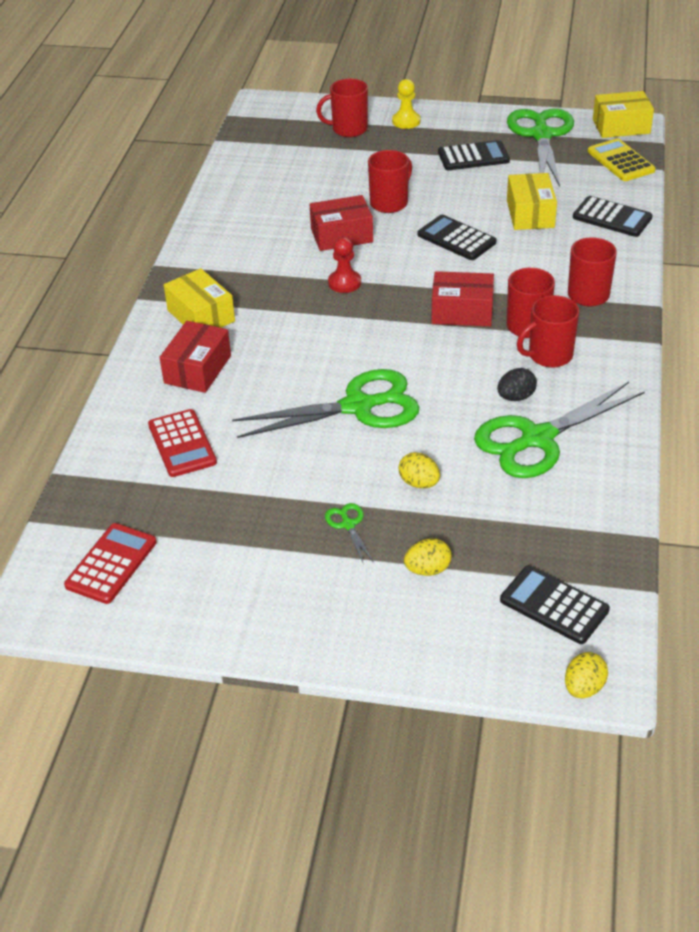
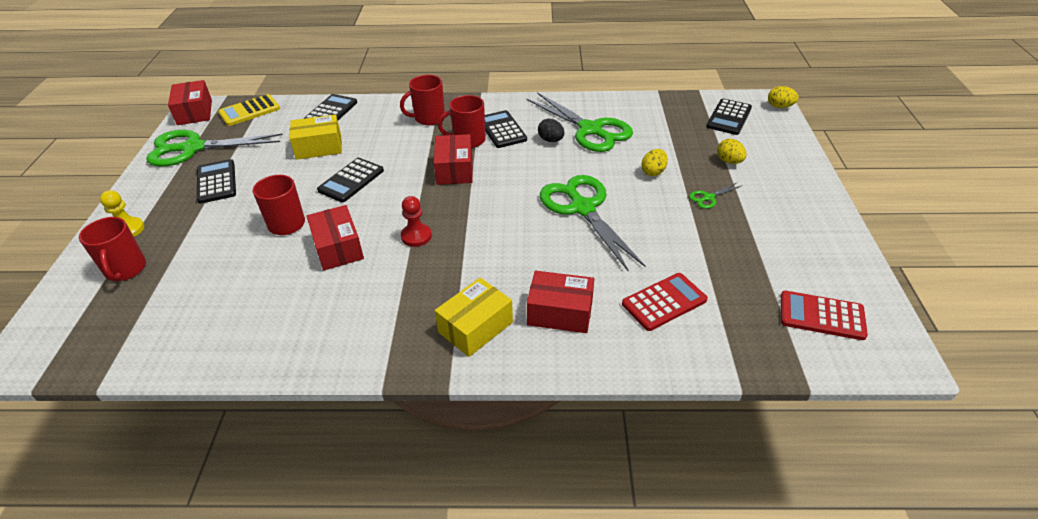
camera: 100 degrees left, 0 degrees up
red mug [517,295,579,368] -> black calculator [485,110,527,148]
yellow box [593,91,654,138] -> red box [168,80,212,125]

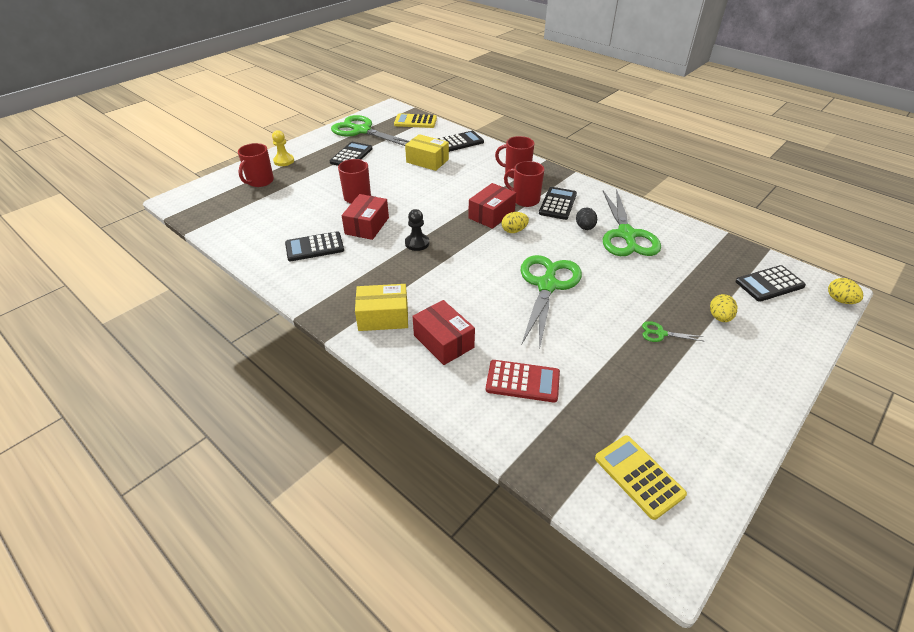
camera: 40 degrees right, 0 degrees up
red box [168,80,212,125] -> none
black calculator [317,158,384,202] -> black calculator moved to [285,231,344,261]
red pawn [401,196,432,247] -> black pawn [405,209,429,251]
yellow egg [641,149,668,176] -> yellow egg moved to [502,212,529,233]
red calculator [781,291,868,340] -> yellow calculator [595,435,687,520]

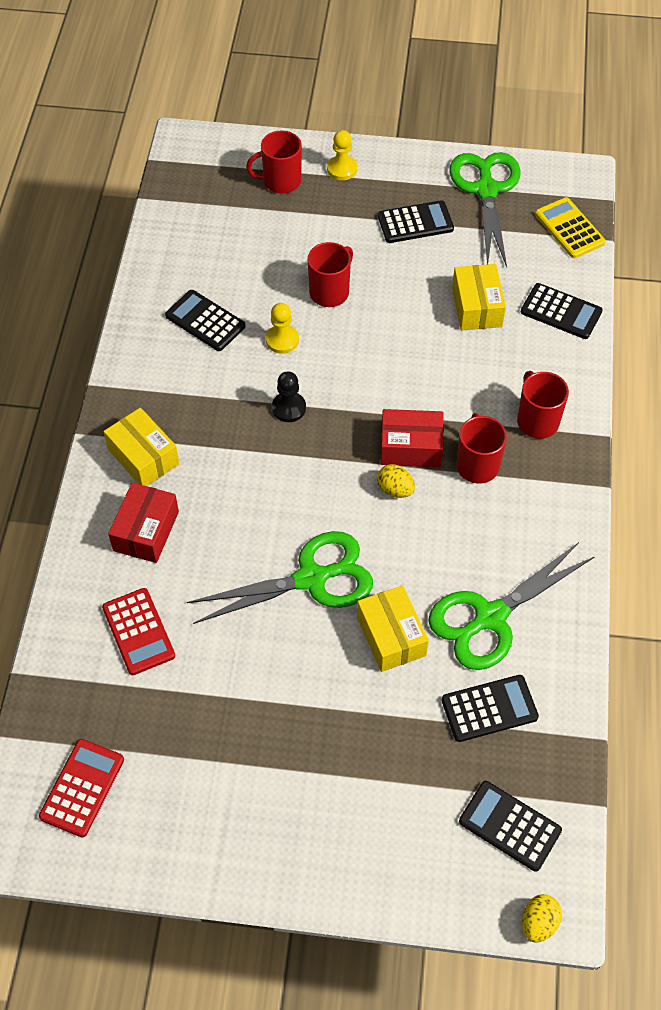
camera: 55 degrees right, 15 degrees up
red box [342,194,389,240] -> yellow pawn [266,303,299,354]
black calculator [539,187,577,220] -> black calculator moved to [442,675,539,742]
black egg [576,208,597,230] -> none
yellow calculator [595,435,687,520] -> red calculator [39,739,124,837]
green scissors [642,321,703,342] -> none
yellow egg [710,294,737,322] -> none
none -> yellow box [357,585,429,672]

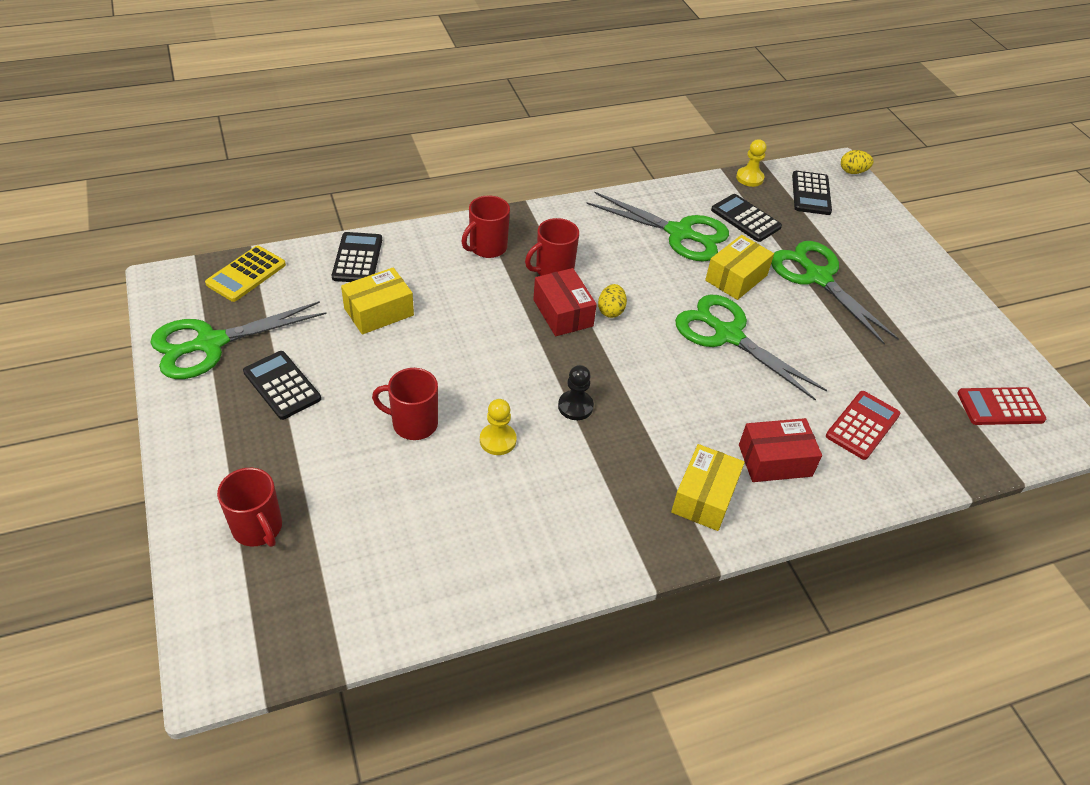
camera: 120 degrees left, 10 degrees down
black calculator [165,290,245,351] -> none
yellow pawn [327,130,357,180] -> yellow pawn moved to [736,139,767,187]
none -> green scissors [771,241,899,345]

